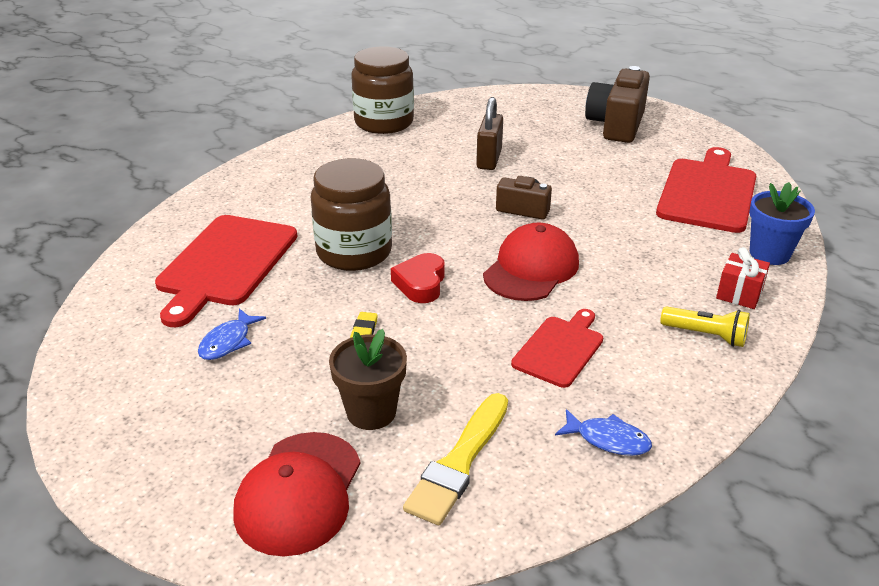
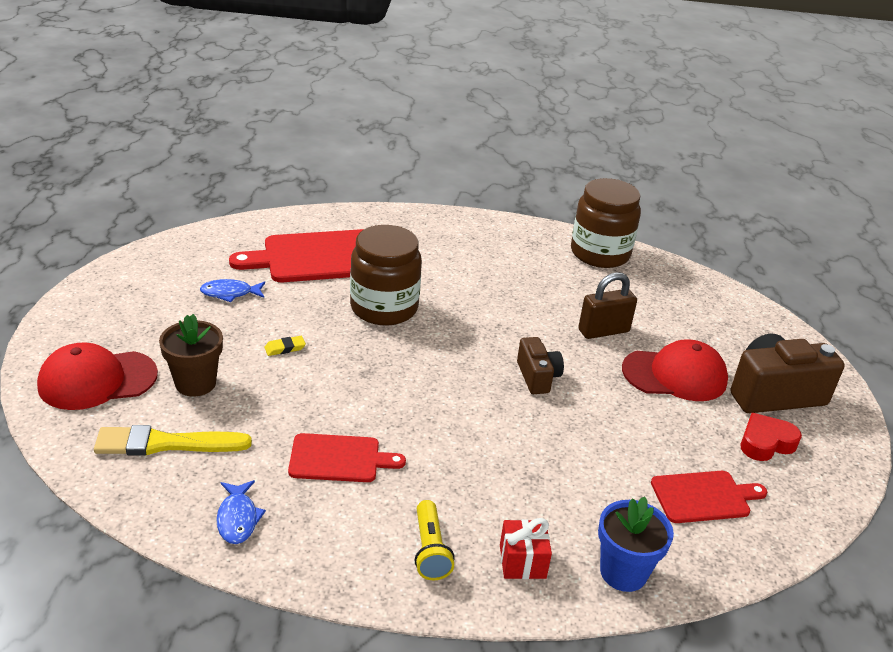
camera: 55 degrees right, 0 degrees up
red heart [391,253,445,303] -> red heart moved to [740,413,802,461]
red cap [483,223,579,301] -> red cap moved to [622,340,728,401]
red cutting board [656,147,756,233] -> red cutting board [651,471,767,523], size x0.58

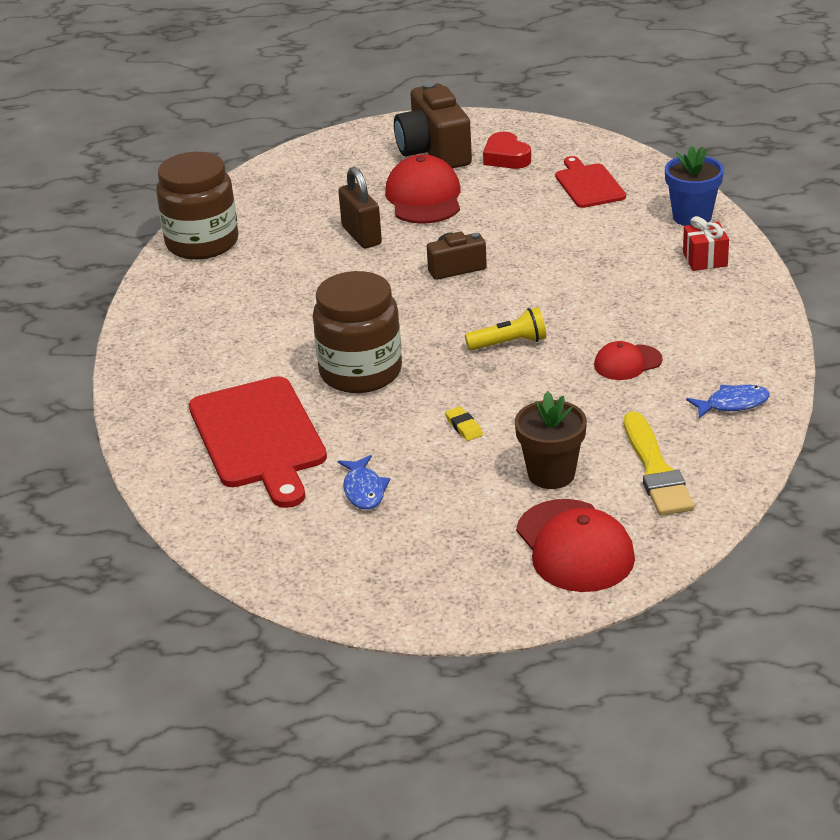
camera: 90 degrees left, 0 degrees up
red cutting board [288,433,406,482] -> red cap [594,341,662,380]
yellow flashlight [415,500,455,580] -> yellow flashlight moved to [465,307,546,351]

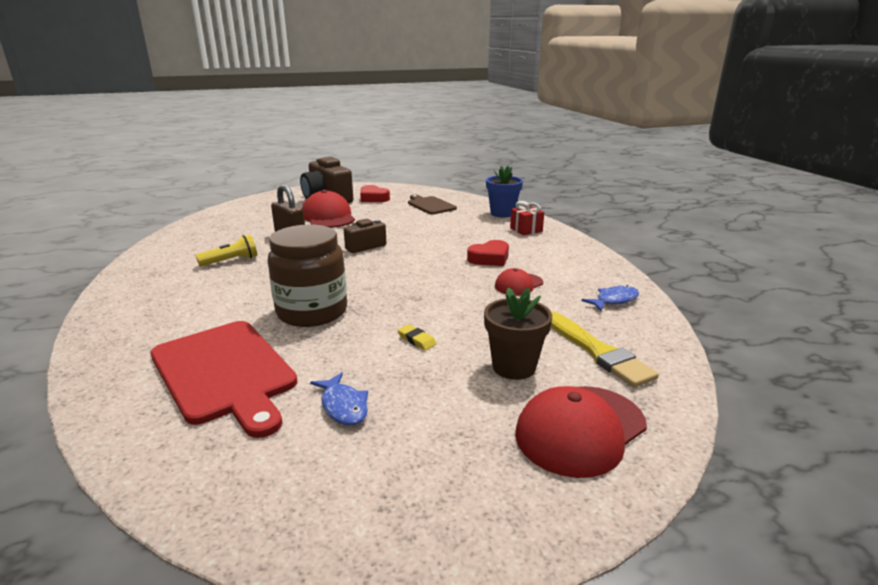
camera: 20 degrees left, 10 degrees down
brown jar [156,152,238,260] -> none
yellow flashlight [465,307,546,351] -> yellow flashlight moved to [195,234,257,267]
red cap [516,499,635,592] -> red cap turned 90 degrees clockwise [515,386,647,478]
red cutting board [555,156,626,208] -> brown cutting board [408,194,457,214]
none -> red heart [467,240,509,266]

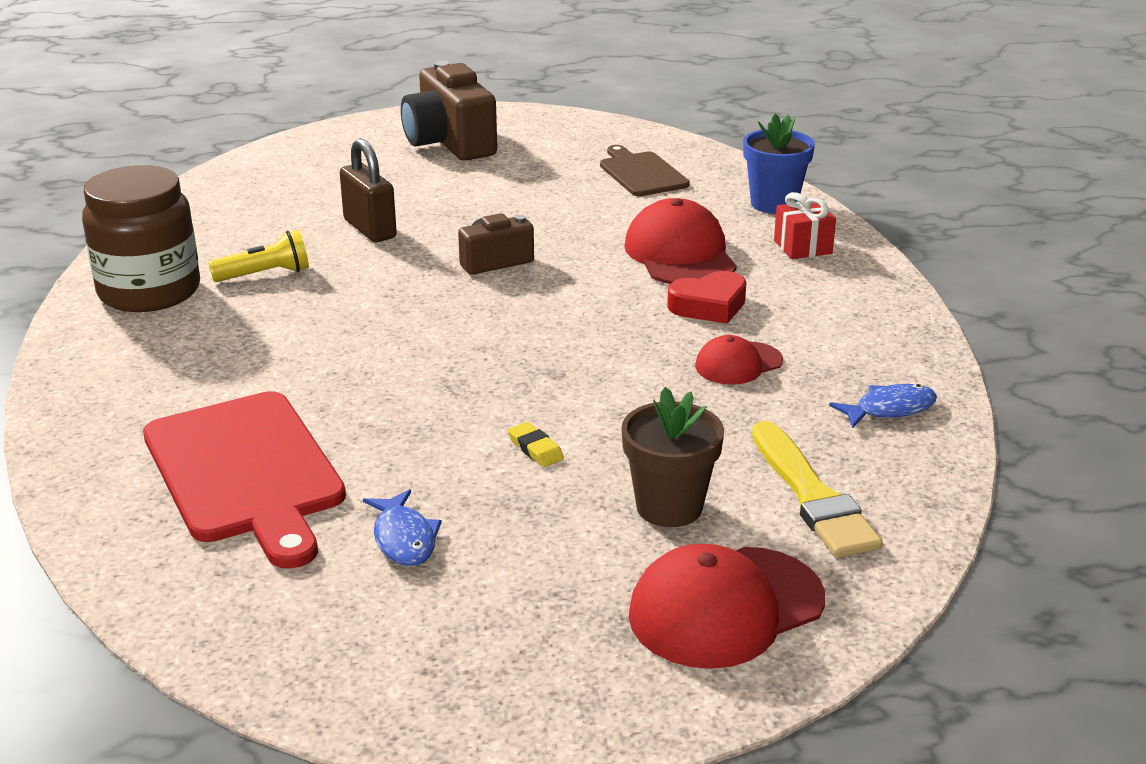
camera: 10 degrees right, 5 degrees up
brown jar [268,224,347,327] -> brown jar moved to [82,165,200,312]
red cap [302,190,355,228] -> red cap moved to [624,198,737,284]
red heart [360,185,390,202] -> none

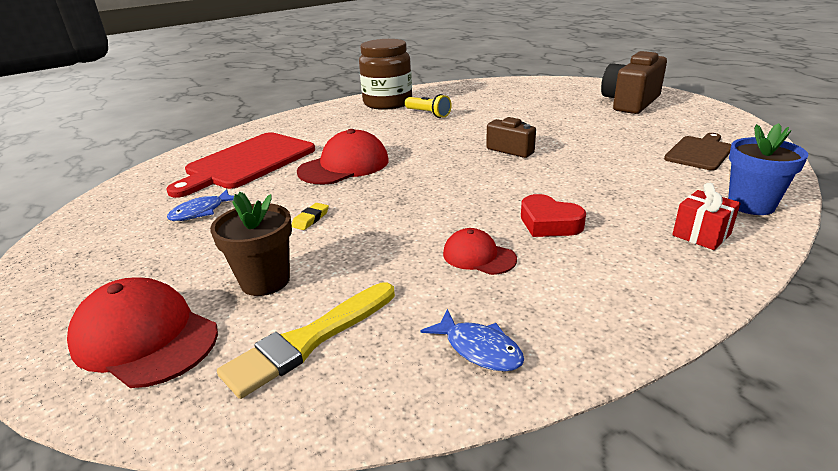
camera: 65 degrees right, 0 degrees up
brown padlock [340,138,397,242] -> none
red cap [624,198,737,284] -> red cap moved to [297,129,389,185]

